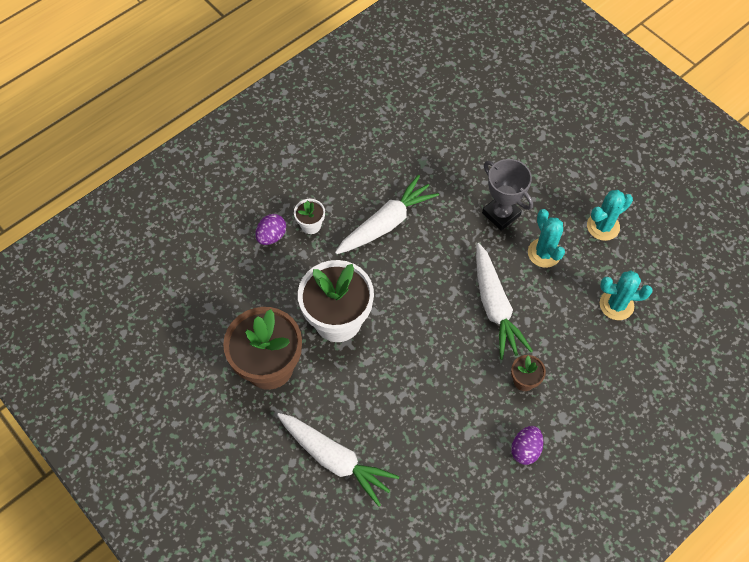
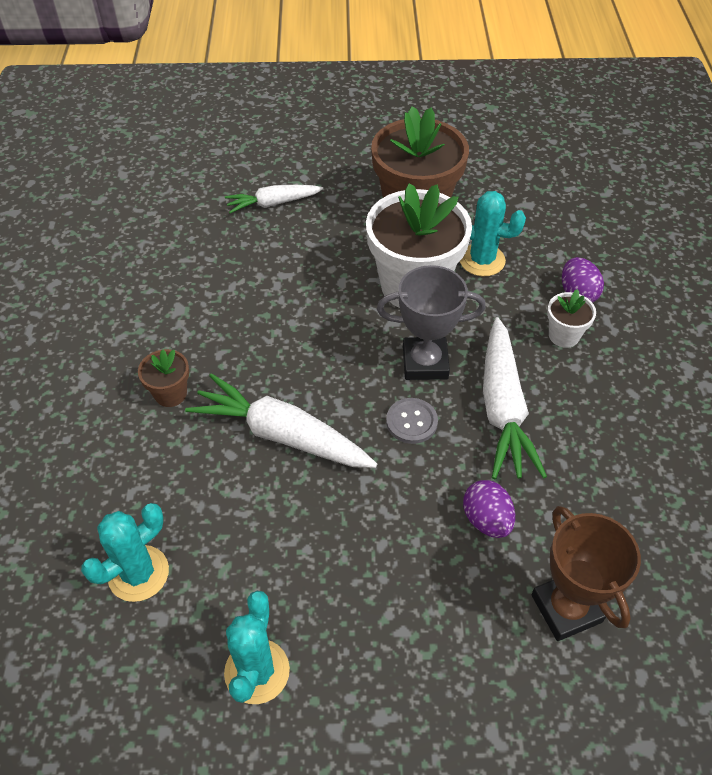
camera: 130 degrees right, 10 degrees down
white carrot [277,413,399,507] -> white carrot [225,185,323,214], size x0.61
grey trophy [482,159,533,231] -> grey trophy moved to [377,265,486,380]
purple egg [511,426,543,465] -> purple egg moved to [463,480,515,538]
turquoise cactus [528,209,565,268] -> turquoise cactus moved to [460,191,526,276]
none -> grey button [386,398,438,444]
none -> brown trophy [531,506,641,641]

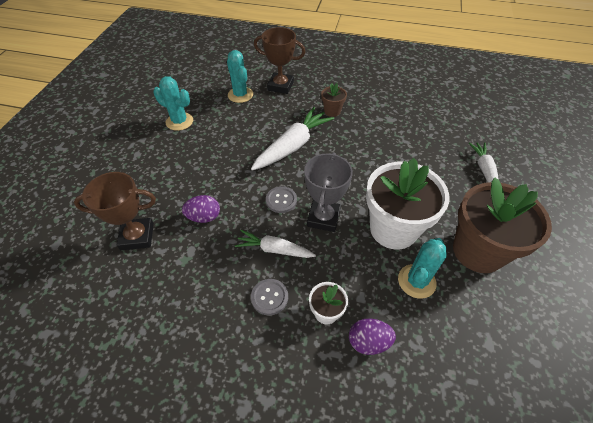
camera: 105 degrees right, 0 degrees up
white carrot [483,317,547,479] -> white carrot [235,230,316,258], size x0.61
none -> grey button [251,279,288,316]
none -> brown trophy [254,27,305,94]

